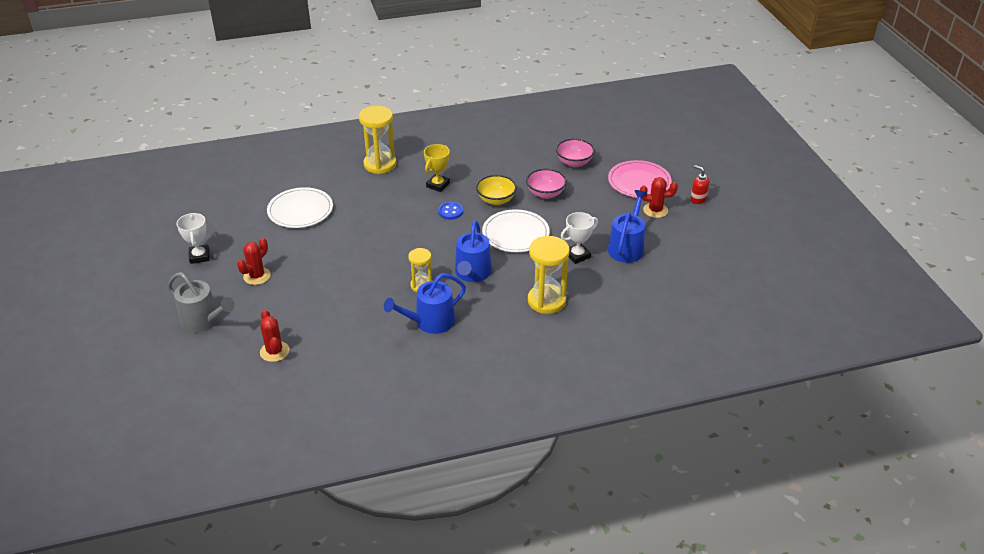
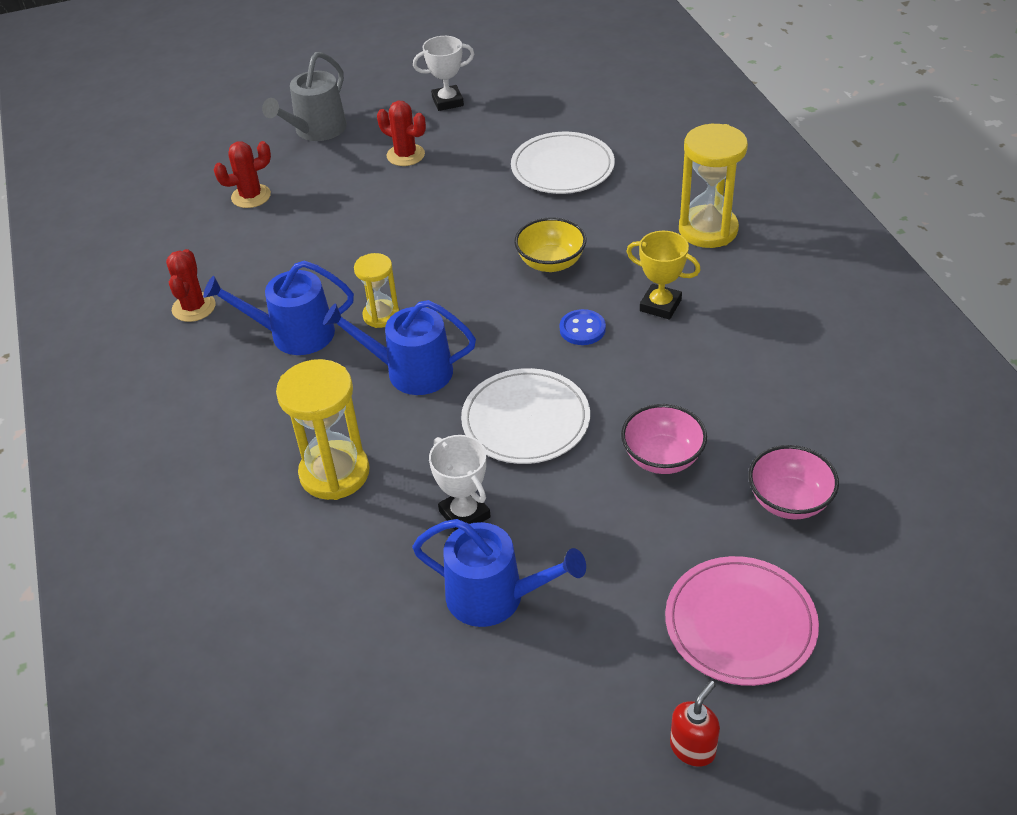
camera: 90 degrees right, 5 degrees up
blue watering can [384,273,466,334] -> blue watering can turned 60 degrees counterclockwise [203,261,354,355]
yellow bowl [476,175,517,205] -> yellow bowl moved to [514,218,587,272]
red cactus [640,177,678,218] -> red cactus moved to [166,249,216,322]

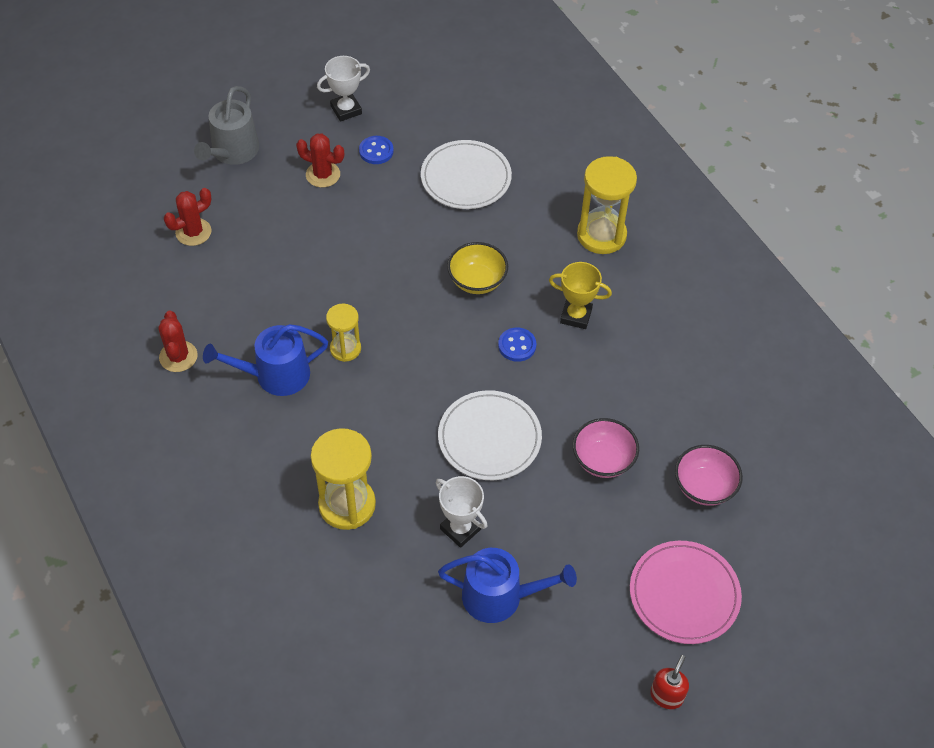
camera: 15 degrees left, 10 degrees up
blue watering can [323,300,476,395] -> none
none -> blue button [359,136,394,164]

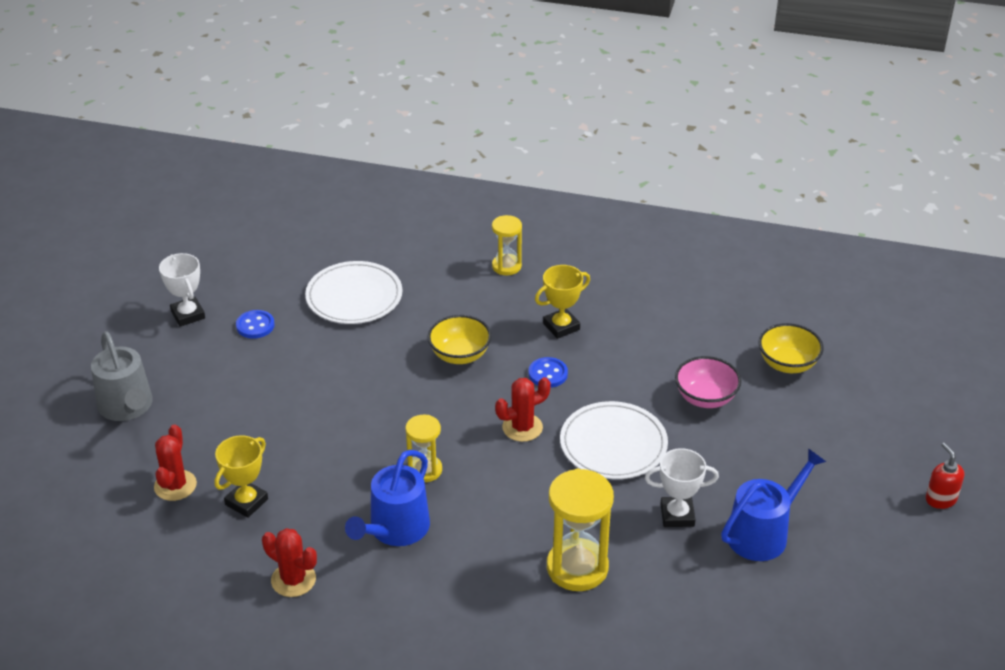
camera: 45 degrees left, 15 degrees down
red cactus [296,133,344,187] -> red cactus moved to [495,377,551,442]
white trophy [317,56,370,122] -> white trophy turned 45 degrees counterclockwise [159,253,205,327]
yellow hourglass [577,156,637,254] -> yellow hourglass [492,215,522,275], size x0.59
pink plate [630,541,742,644] -> none
pink bowl [675,445,743,506] -> yellow bowl [758,323,824,373]
none -> yellow trophy [214,435,268,518]

